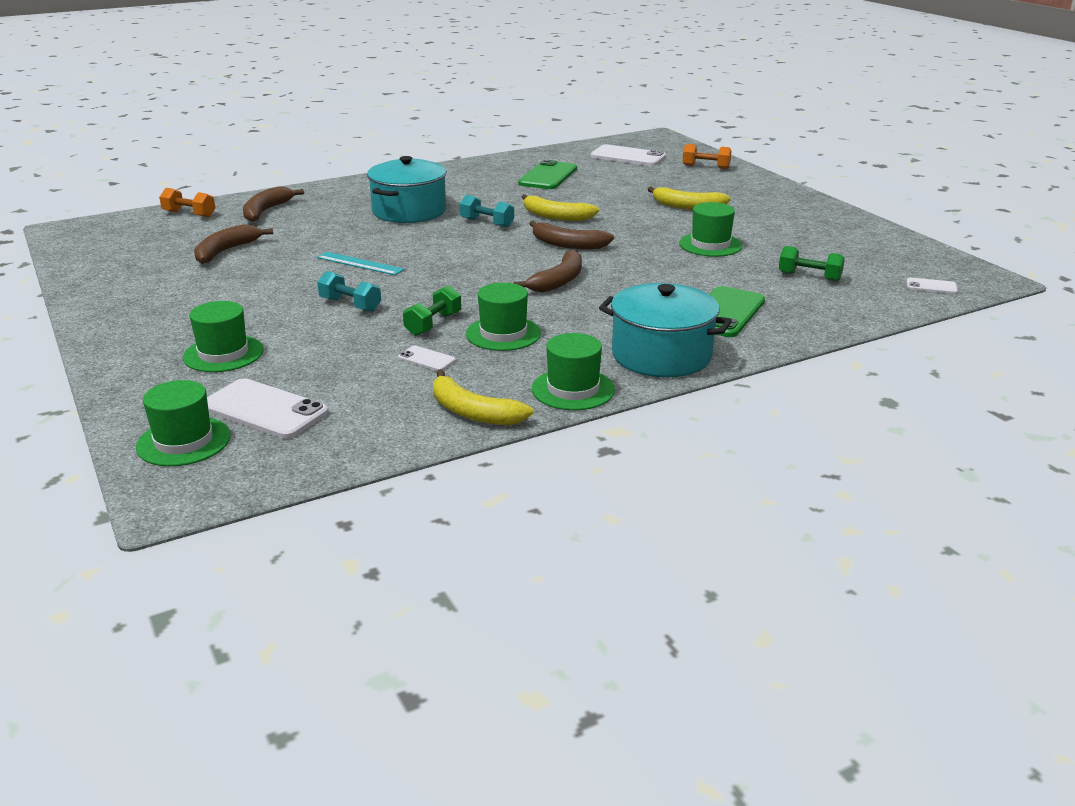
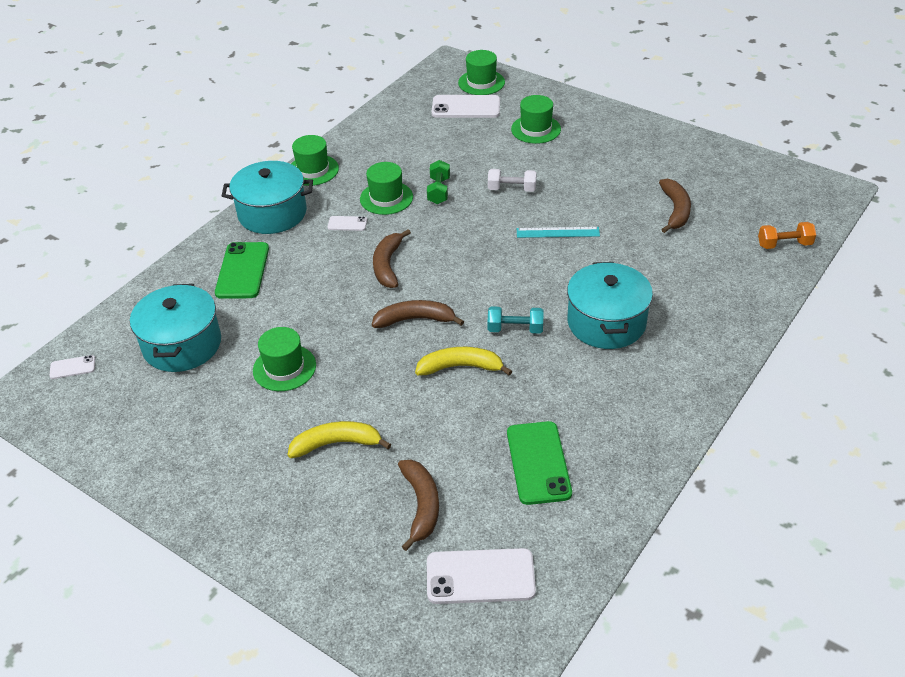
camera: 155 degrees right, 15 degrees up
brown banana [243,186,304,222] -> brown banana moved to [398,460,439,551]
turquoise dumbbell [317,271,381,312] -> white dumbbell [488,169,537,192]
white phone [398,346,456,371] -> white phone moved to [327,216,367,231]
yellow banana [433,369,533,425] -> none
orange dumbbell [683,144,731,169] -> none
green dumbbell [779,246,845,281] -> turquoise pot [130,284,221,372]

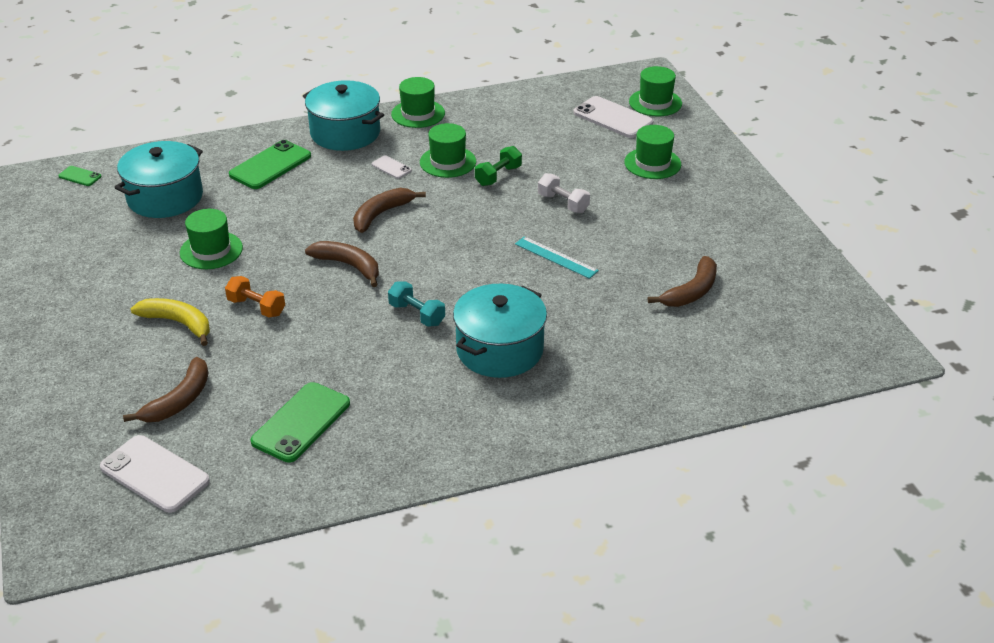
camera: 35 degrees right, 5 degrees down
white phone [49,355,95,379] -> green phone [58,166,102,186]
yellow banana [415,347,512,376] -> none
orange dumbbell [758,222,816,249] -> orange dumbbell moved to [225,276,285,318]

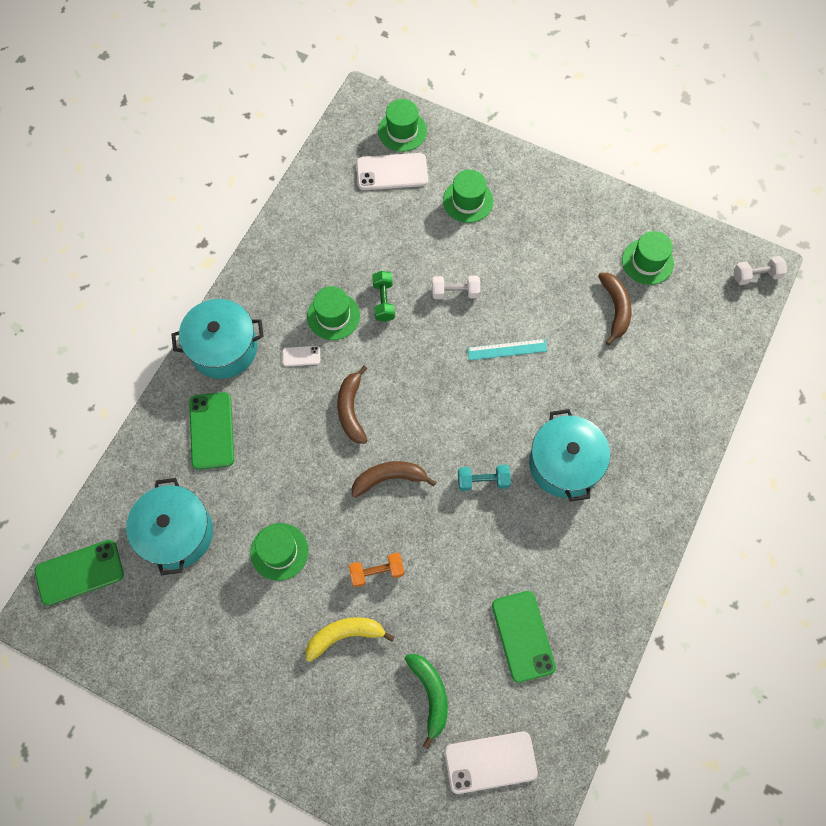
camera: 45 degrees left, 30 degrees up
green phone [58,166,102,186] -> green phone [35,540,124,606], size x2.02
brown banana [123,357,208,422] -> green banana [405,654,448,749]
green hat [391,77,445,128] -> green hat moved to [622,231,674,285]
none -> white dumbbell [734,256,787,285]

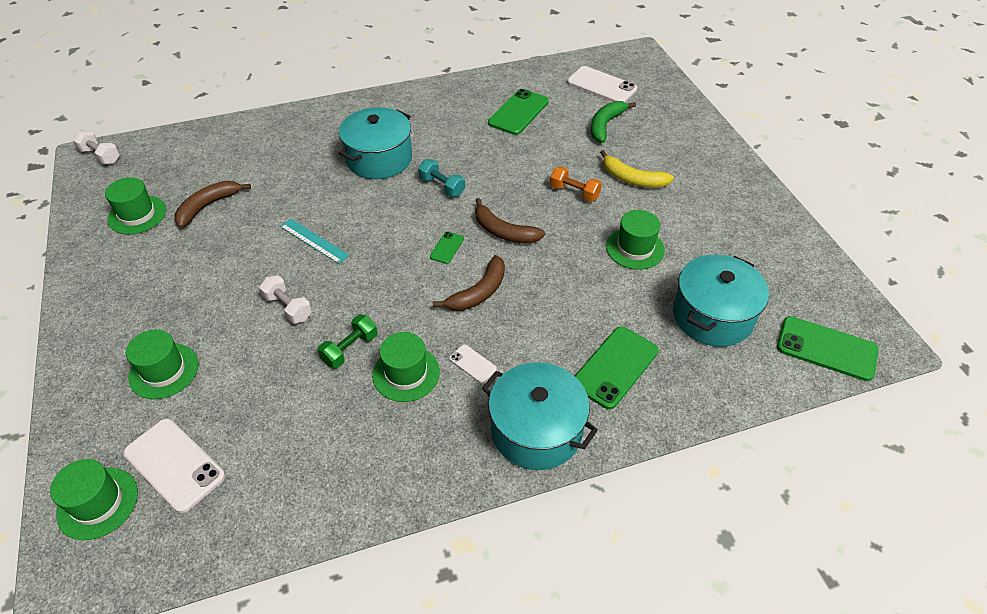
camera: 135 degrees left, 20 degrees down
none -> green phone [430,232,464,264]

